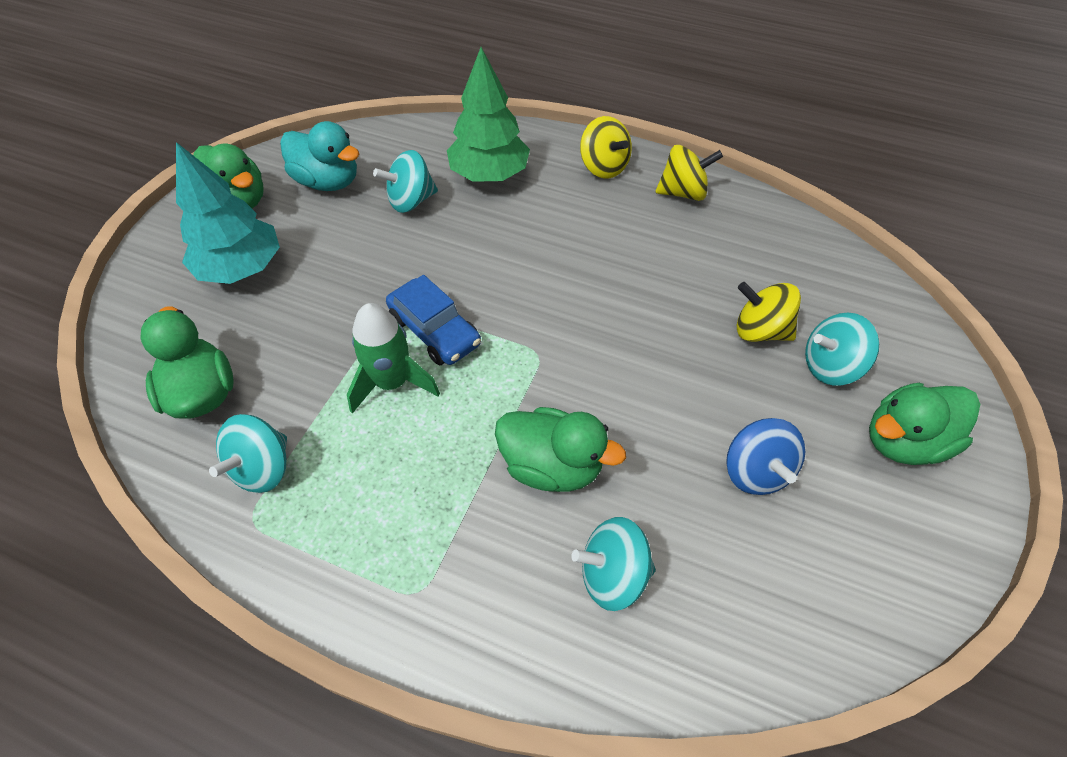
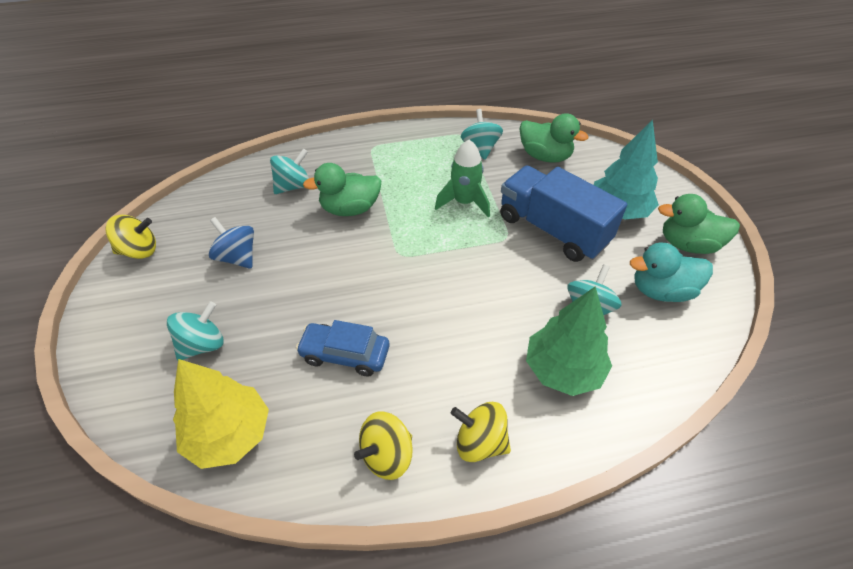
camera: 145 degrees right, 5 degrees down
blue car [386,275,481,366] -> blue car moved to [296,320,389,377]
yellow spinning top [737,282,801,342] -> yellow spinning top moved to [105,215,156,259]
green duck [869,383,980,465] -> none
none -> yellow tree [173,359,269,469]
none -> blue truck [500,166,627,262]

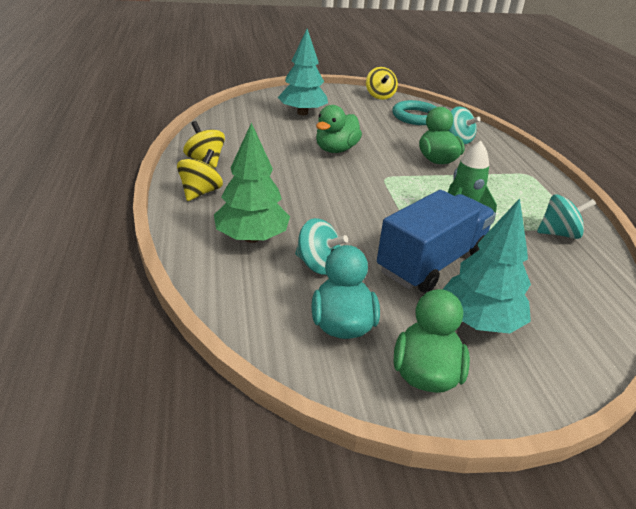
camera: 90 degrees right, 15 degrees down
turquoise spinning top [167,302,224,361] -> turquoise tree [278,29,328,115]
yellow tree [173,359,269,469] -> none
blue spinning top [209,217,254,269] -> none
blue car [296,320,389,377] -> none
green duck [520,113,588,163] -> green duck moved to [316,105,362,153]
none -> turquoise ring [392,100,436,125]

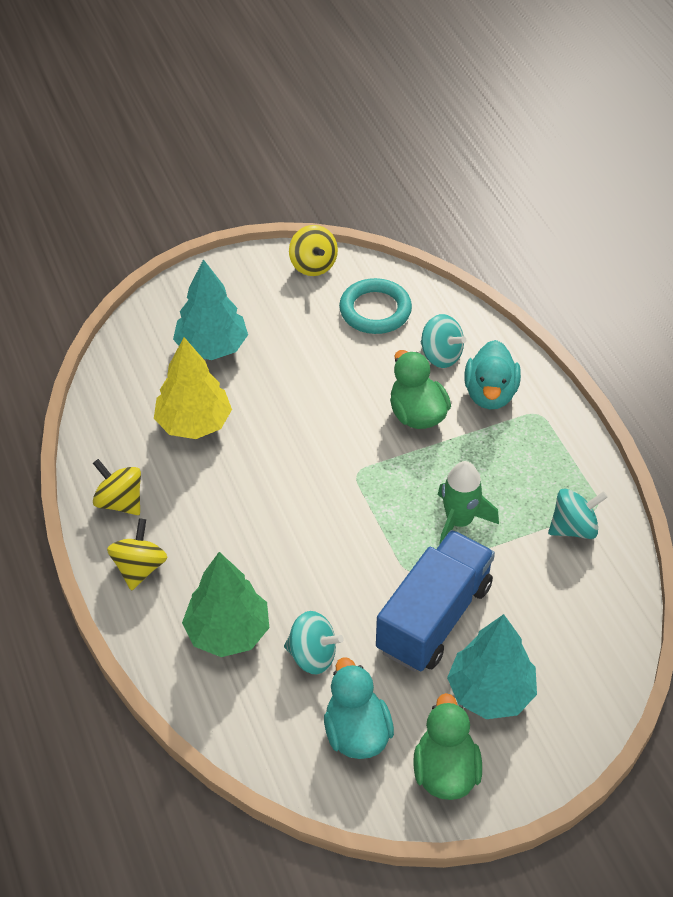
camera: 10 degrees left, 15 degrees up
green duck [316,105,362,153] -> none
none -> yellow tree [154,337,232,439]
none -> turquoise duck [464,340,521,410]

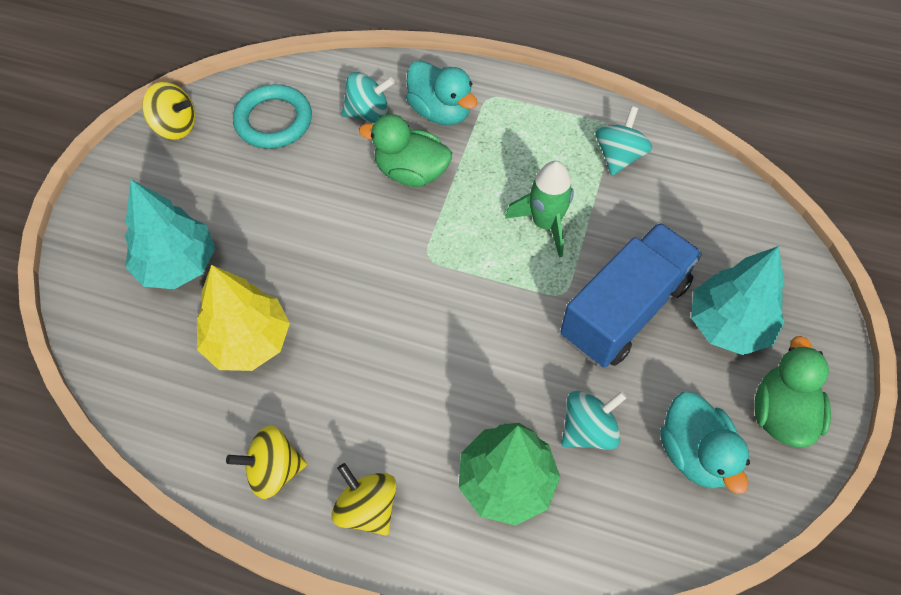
camera: 50 degrees left, 10 degrees up
turquoise duck [324,657,394,759] -> turquoise duck turned 135 degrees counterclockwise [660,392,750,494]
blue truck [376,530,495,672] -> blue truck turned 60 degrees clockwise [560,222,702,368]
green duck [413,693,482,800] -> green duck turned 60 degrees clockwise [754,336,831,447]

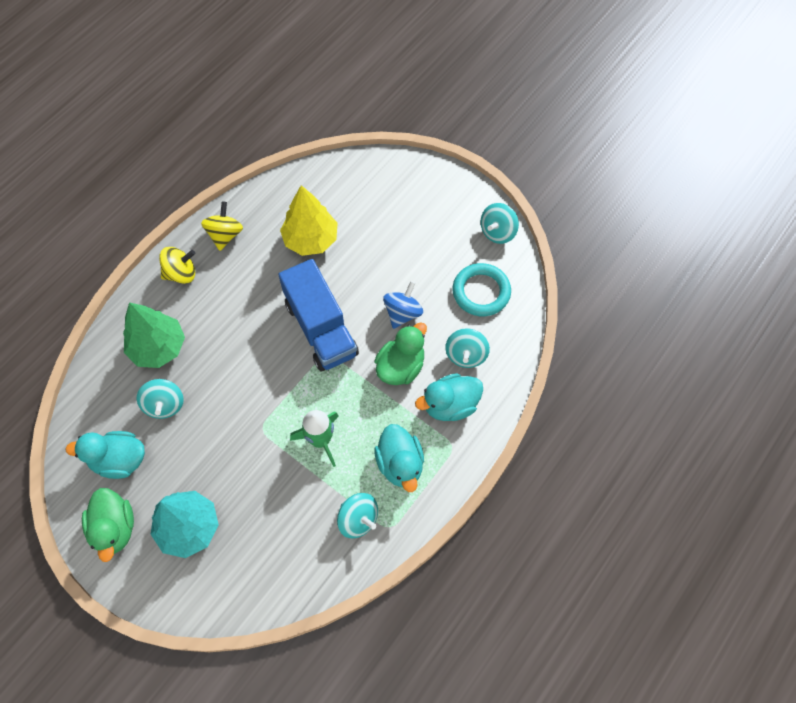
camera: 110 degrees right, 5 degrees up
turquoise tree [125,179,215,289] -> none
yellow spinning top [142,82,195,140] -> turquoise spinning top [480,203,519,244]
blue truck [560,222,702,368] -> blue truck moved to [278,259,359,371]
green duck [754,336,831,447] -> green duck turned 45 degrees clockwise [82,488,134,562]
none -> turquoise duck [374,424,424,492]
none -> blue spinning top [383,281,423,329]

